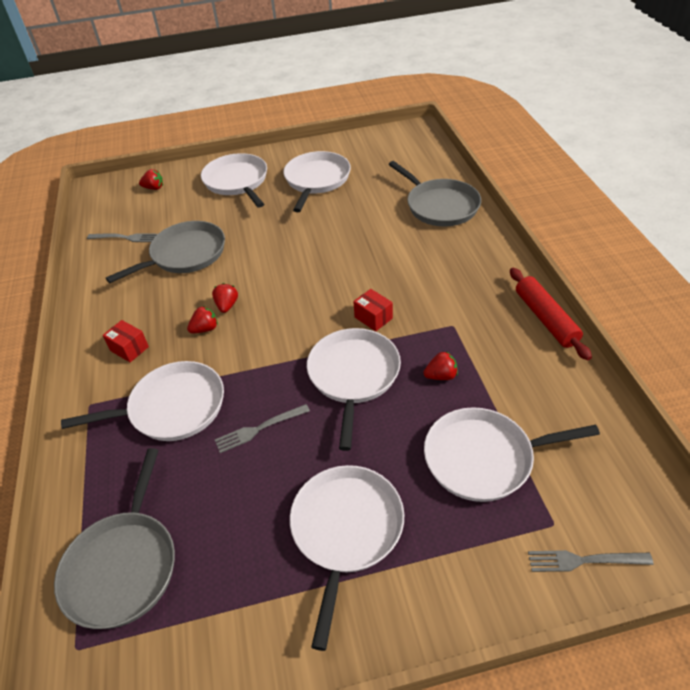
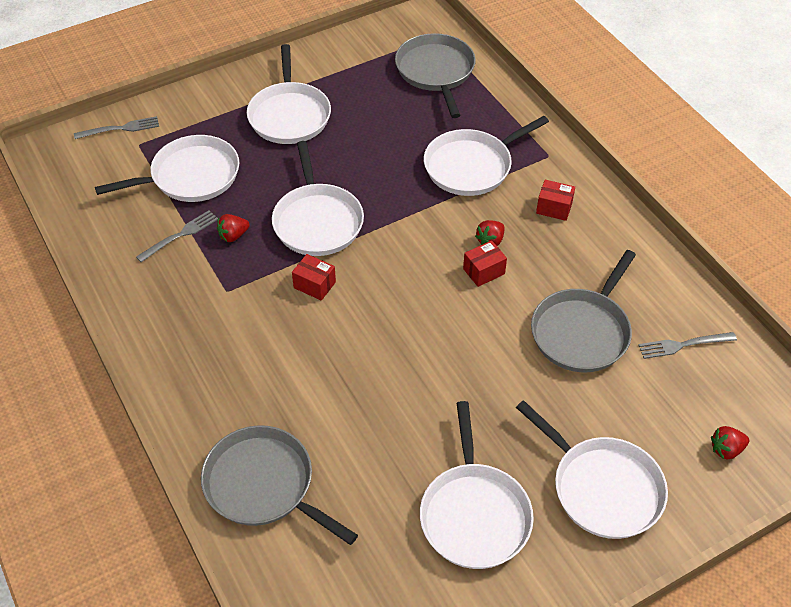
camera: 160 degrees right, 5 degrees up
red strawberry [212,283,238,313] -> red box [463,240,507,287]
grey fork [215,404,310,453] -> grey fork moved to [136,210,218,262]
red rolling pin [510,268,592,360] -> none

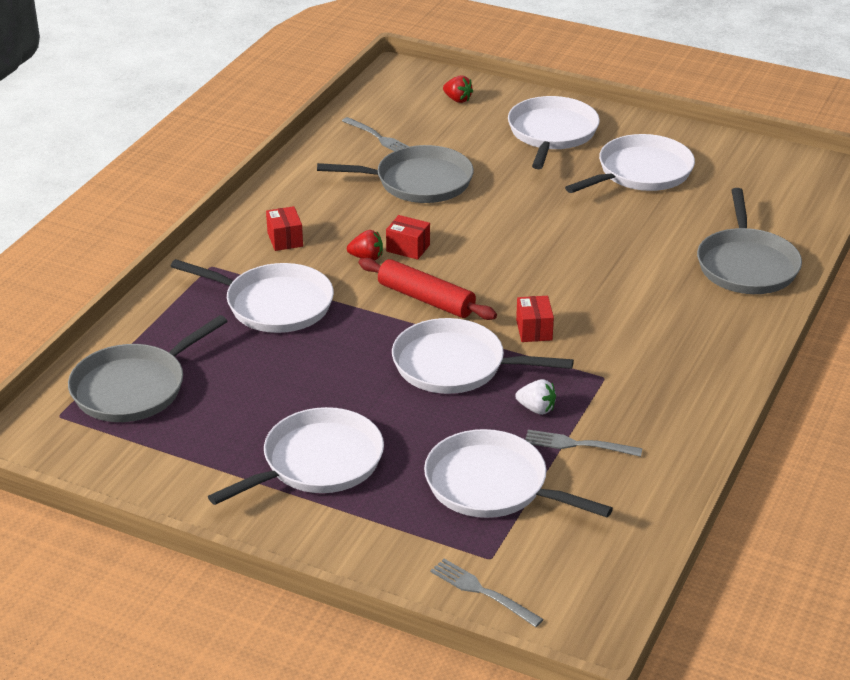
camera: 125 degrees left, 15 degrees down
red strawberry [217,214,250,242] -> white strawberry [515,379,556,415]
white pan [272,141,364,256] -> white pan turned 120 degrees counterclockwise [392,318,574,394]
none -> red rolling pin [359,258,497,320]

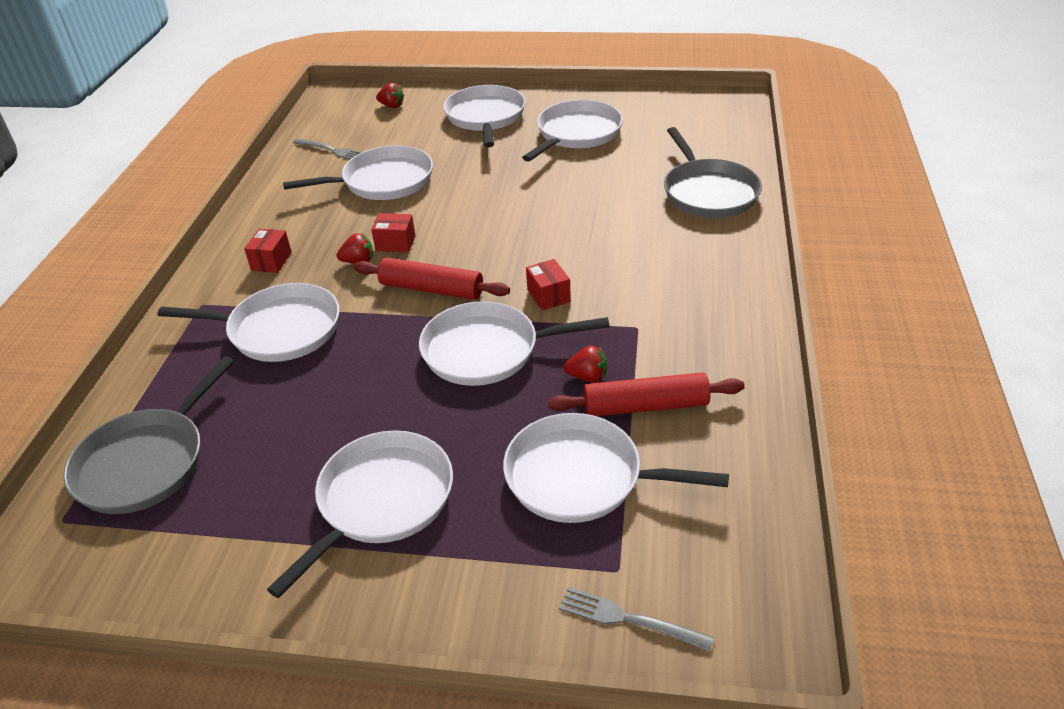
camera: 15 degrees left, 5 degrees up
red box [266,206,303,251] -> red box turned 45 degrees clockwise [244,229,292,273]
grey pan [317,145,474,203] -> white pan [283,145,433,200]
white strawberry [515,379,556,415] -> red strawberry [564,346,607,383]
grey fork [525,430,643,457] -> red rolling pin [548,373,745,416]

